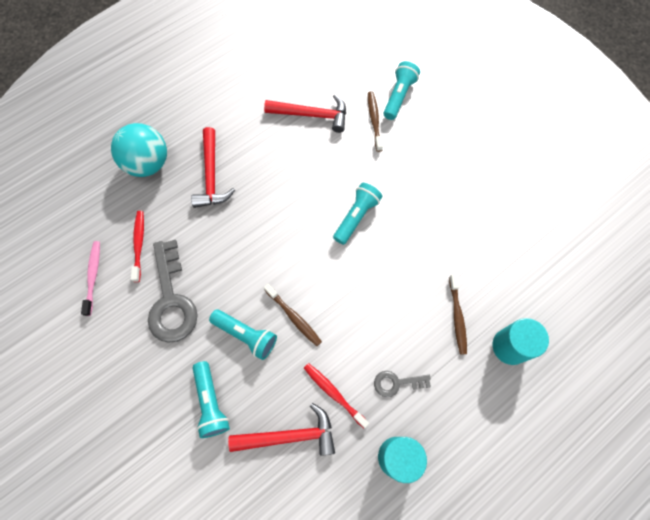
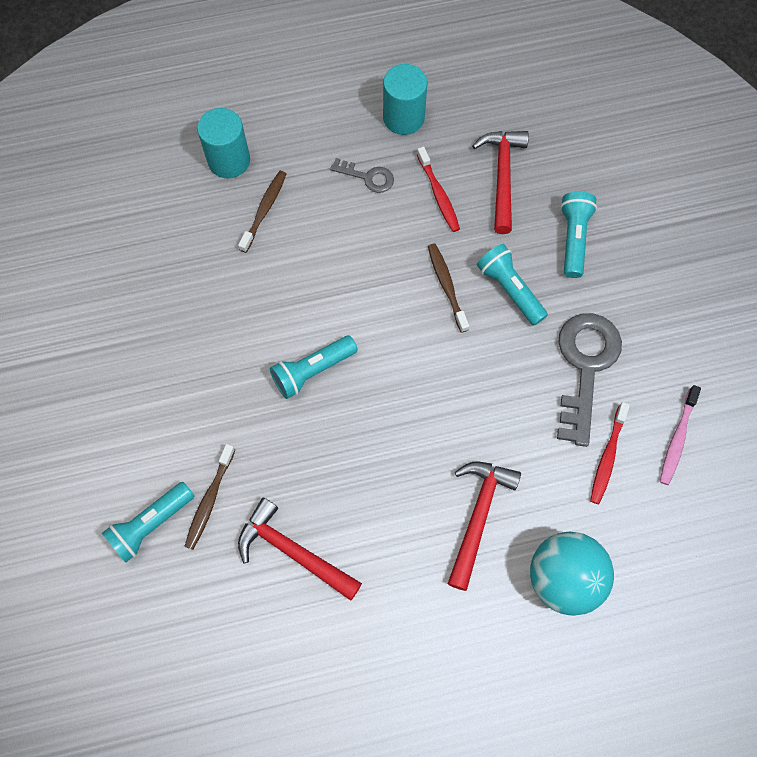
camera: 155 degrees left, 0 degrees up
red hammer [228,403,335,456] -> red hammer turned 75 degrees clockwise [472,131,529,234]

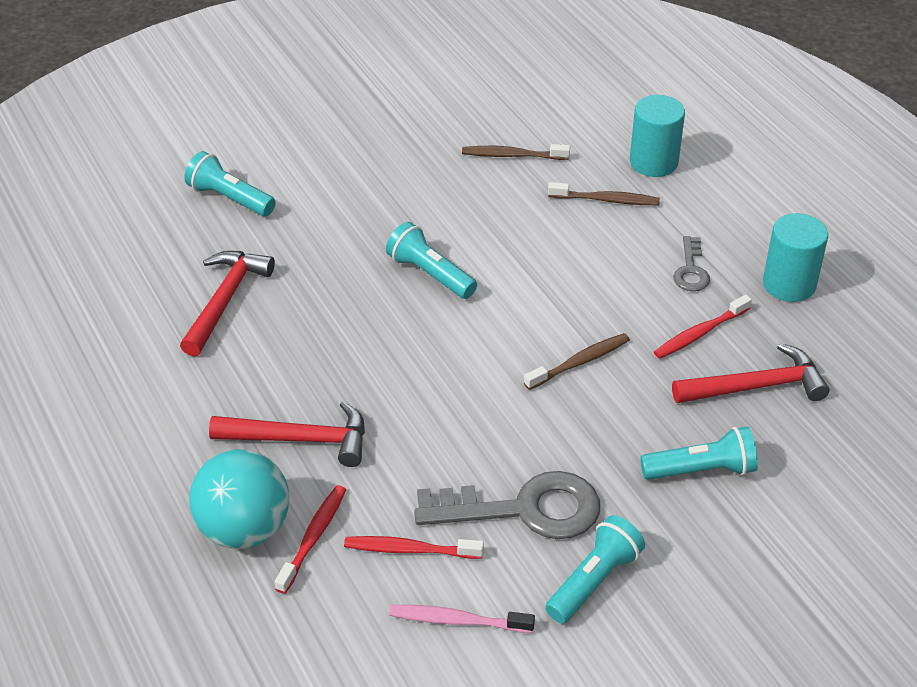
camera: 75 degrees right, 25 degrees down
brown toothbrush [184,444,235,550] -> brown toothbrush moved to [462,144,570,160]
turquoise flashlight [477,244,548,325] -> turquoise flashlight moved to [545,515,645,624]
none -> red toothbrush [275,485,346,594]

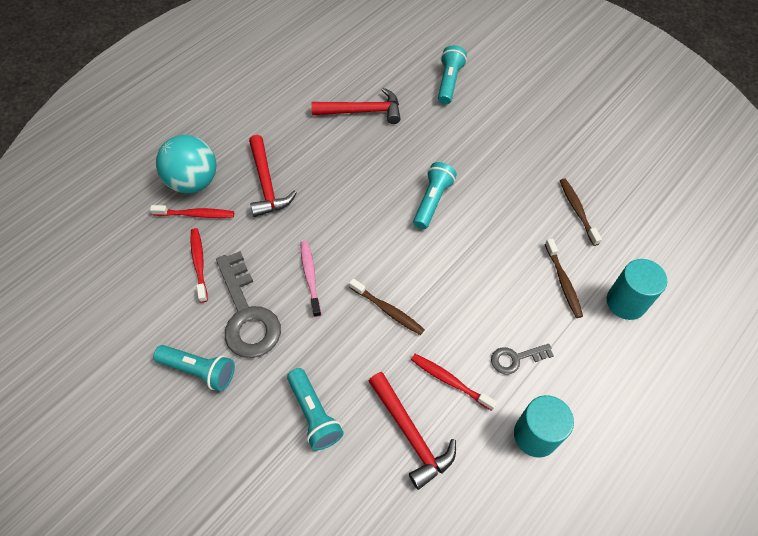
camera: 70 degrees right, 15 degrees up
pink toothbrush [389,605,535,633] -> pink toothbrush moved to [300,241,321,317]

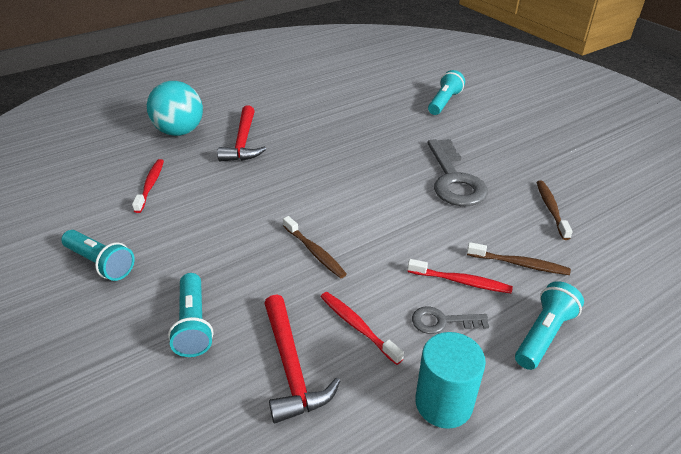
camera: 15 degrees right, 20 degrees down
red toothbrush [150,205,234,218] -> red toothbrush moved to [408,259,513,293]
grey key [216,251,281,358] -> grey key moved to [428,139,488,206]
pink toothbrush [300,241,321,317] -> none
red hammer [311,88,401,124] -> none
turquoise flashlight [413,162,457,229] -> turquoise flashlight moved to [515,281,584,370]
brown toothbrush [545,238,583,318] -> brown toothbrush turned 75 degrees counterclockwise [467,242,571,275]
turquoise cylinder [607,259,667,320] -> none

